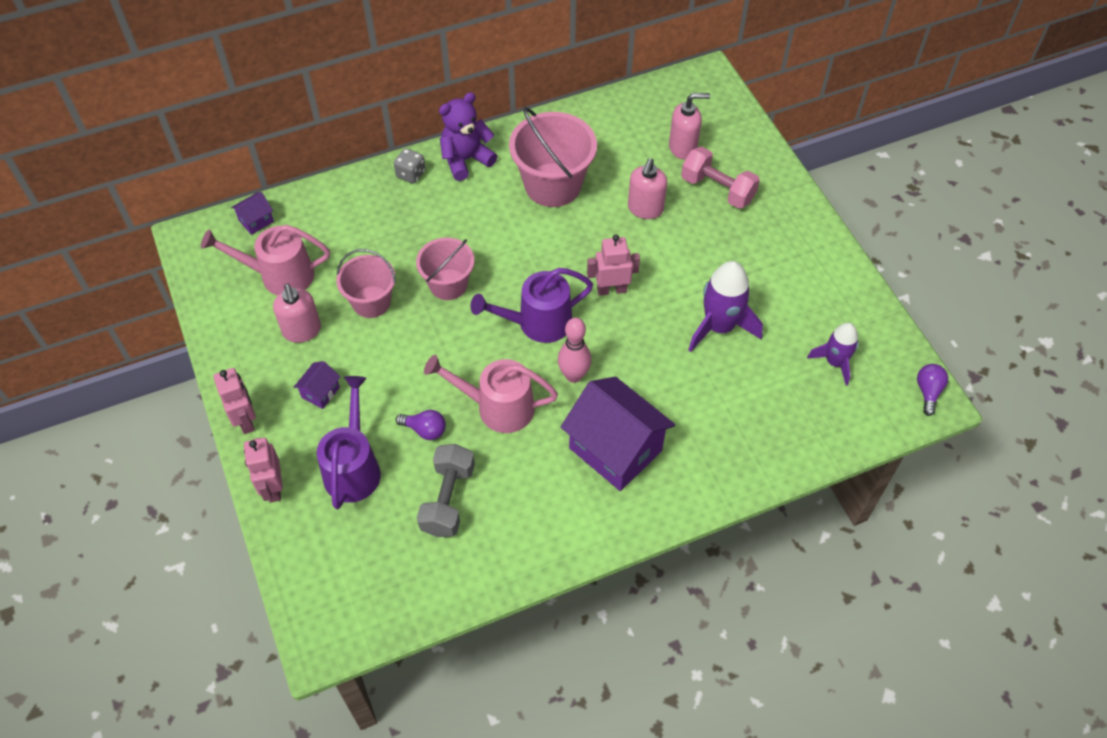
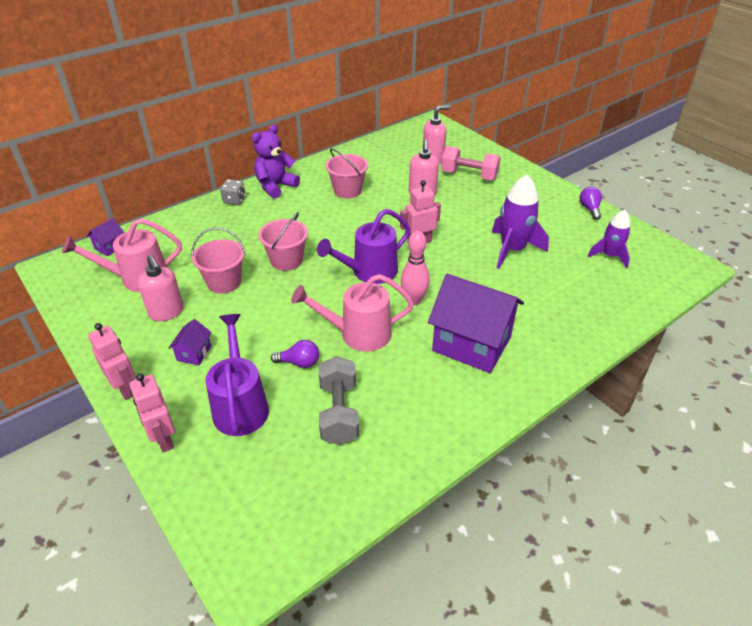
camera: 15 degrees left, 15 degrees down
pink bucket [509,107,597,207] -> pink bucket [325,148,368,198], size x0.63
purple light bulb [917,364,948,416] -> purple light bulb moved to [580,187,602,220]

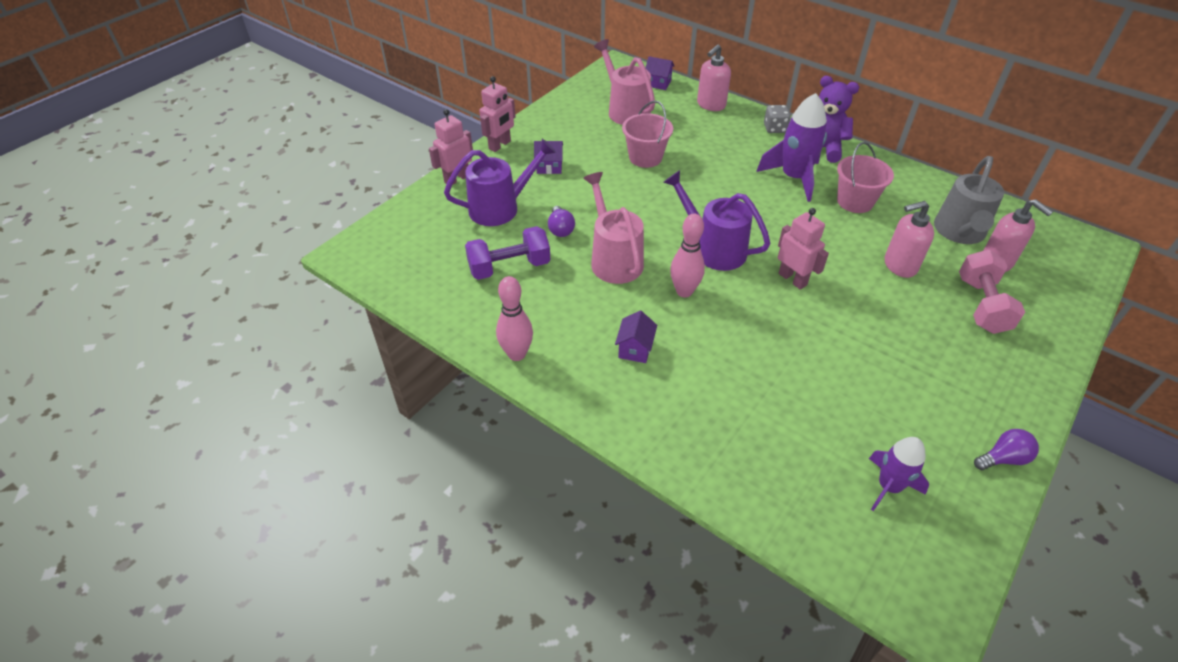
camera: 75 degrees right, 5 degrees up
pink soap dispenser [138,255,183,321] -> pink soap dispenser moved to [697,44,731,111]
pink bucket [259,212,308,271] -> none
grey dumbbell [319,356,359,445] -> purple dumbbell [465,226,550,280]
purple house [428,274,524,373] -> purple house [615,311,657,363], size x0.43
purple rocket [492,174,549,269] -> purple rocket moved to [756,93,827,202]
none -> pink bowling pin [496,276,533,361]
none -> grey watering can [934,156,1004,244]

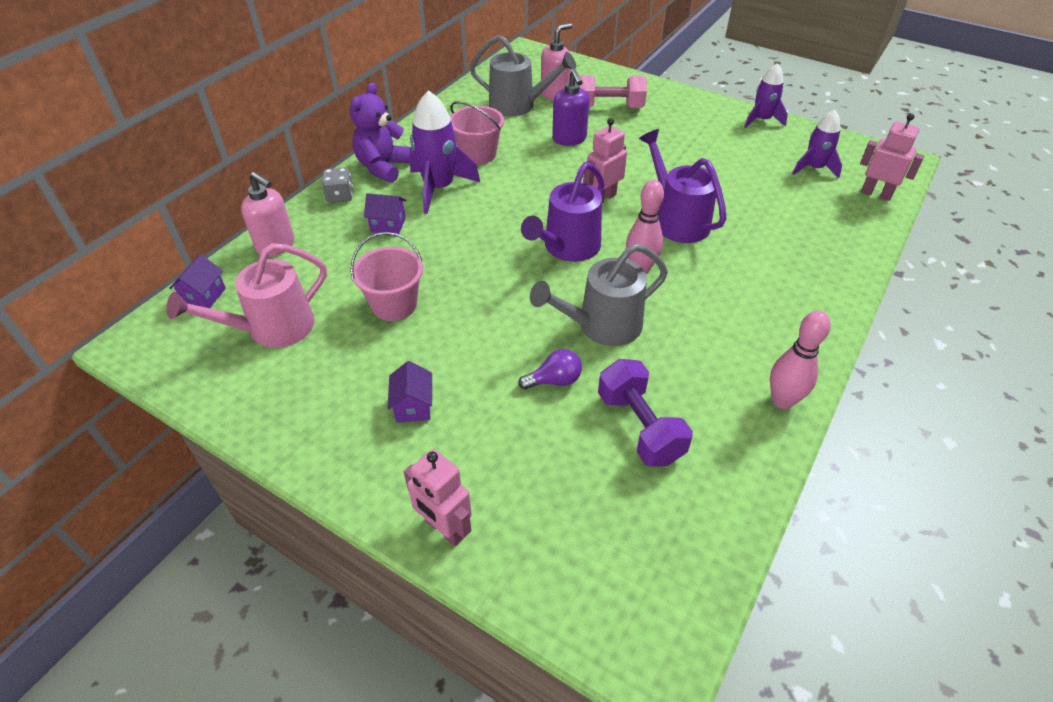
camera: 95 degrees left, 0 degrees up
purple watering can [444,139,556,226] -> purple watering can moved to [639,129,727,243]
pink robot [479,76,516,152] -> pink robot moved to [860,113,924,201]
pink watering can [583,172,644,284] -> grey watering can [530,244,668,346]
purple house [615,311,657,363] -> purple house moved to [364,193,406,234]
pink soap dispenser [885,201,934,278] -> purple soap dispenser [552,69,589,146]
purple light bulb [974,429,1039,470] -> purple rocket [744,63,788,128]

